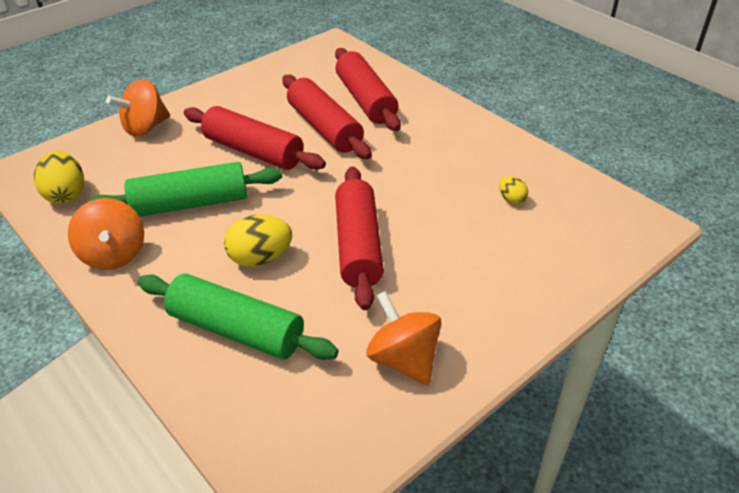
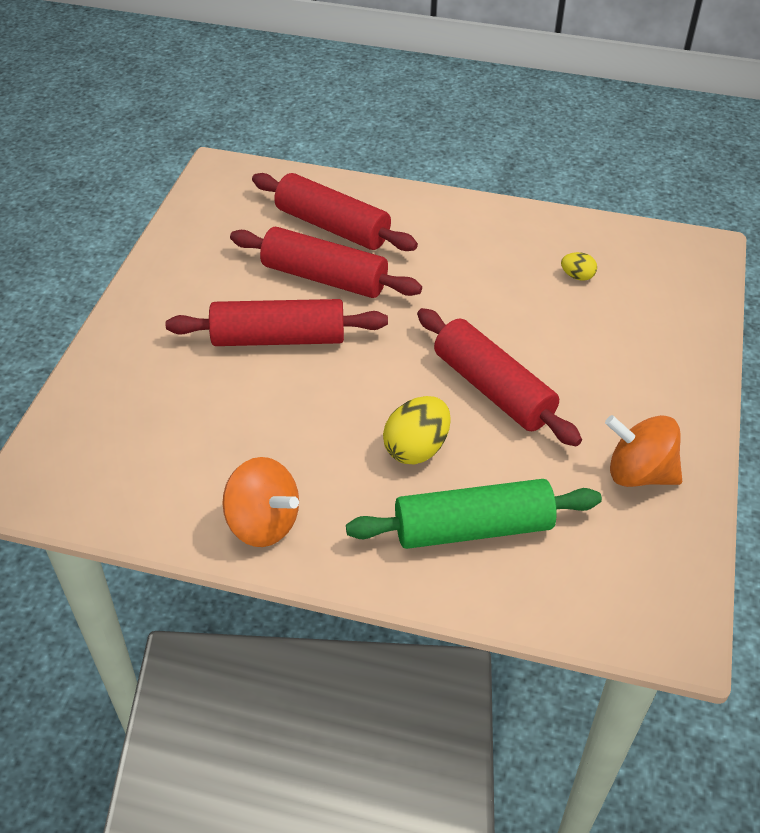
camera: 35 degrees left, 5 degrees up
yellow egg [34,151,84,204] -> none
green rolling pin [86,162,282,217] -> none
orange spinning top [106,79,170,137] -> none

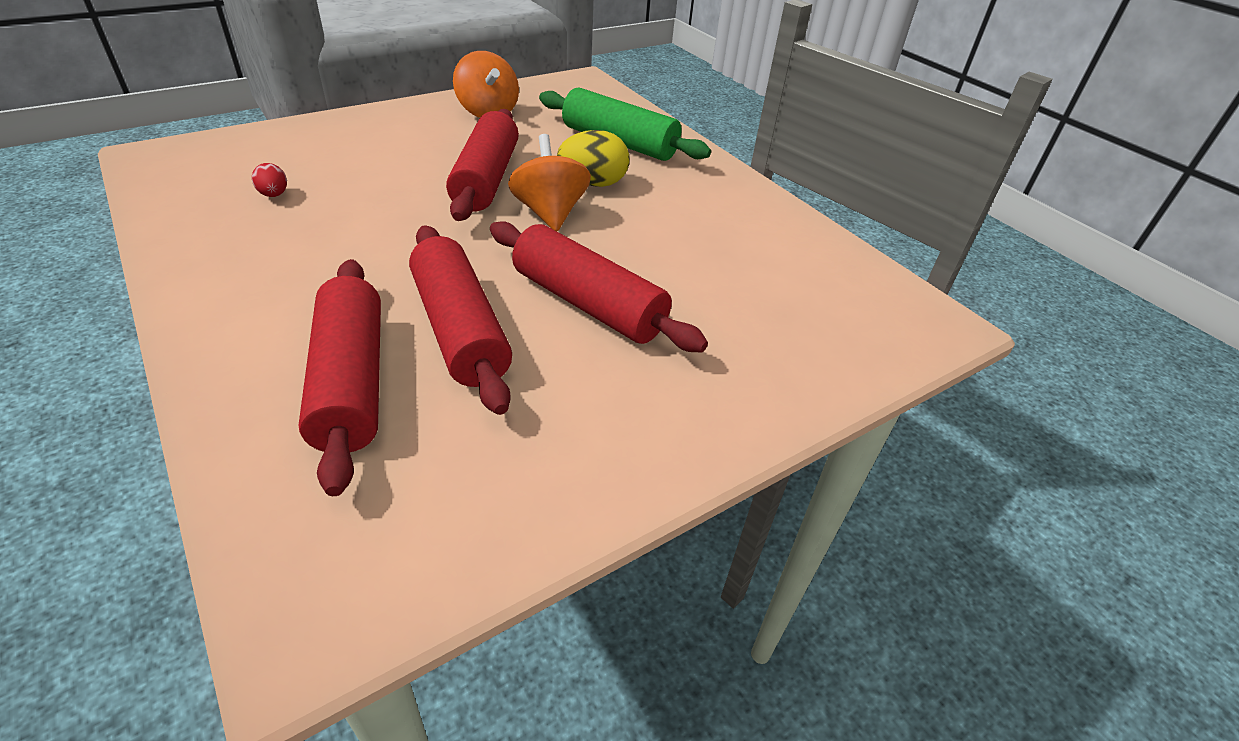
camera: 140 degrees left, 5 degrees down
orange spinning top [222,457,299,547] -> orange spinning top moved to [508,134,591,231]
yellow egg [561,252,597,281] -> red egg [252,163,287,197]

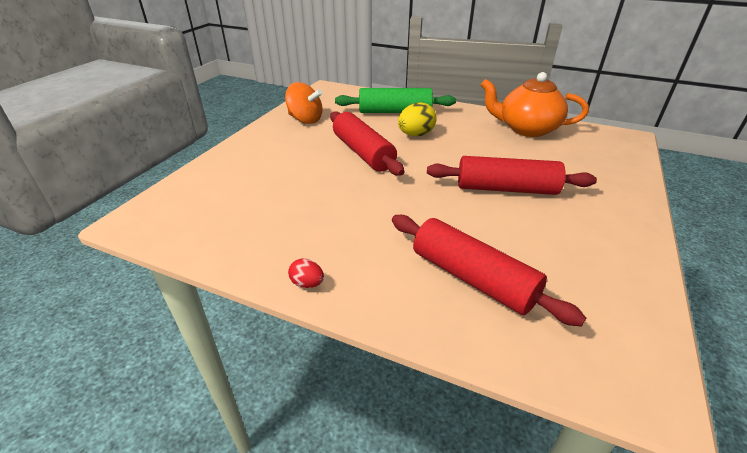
camera: 30 degrees left, 5 degrees down
red egg [252,163,287,197] -> red egg moved to [288,259,324,288]
red rolling pin [409,225,512,415] -> none
orange spinning top [508,134,591,231] -> none
none -> orange teapot [481,72,589,137]

